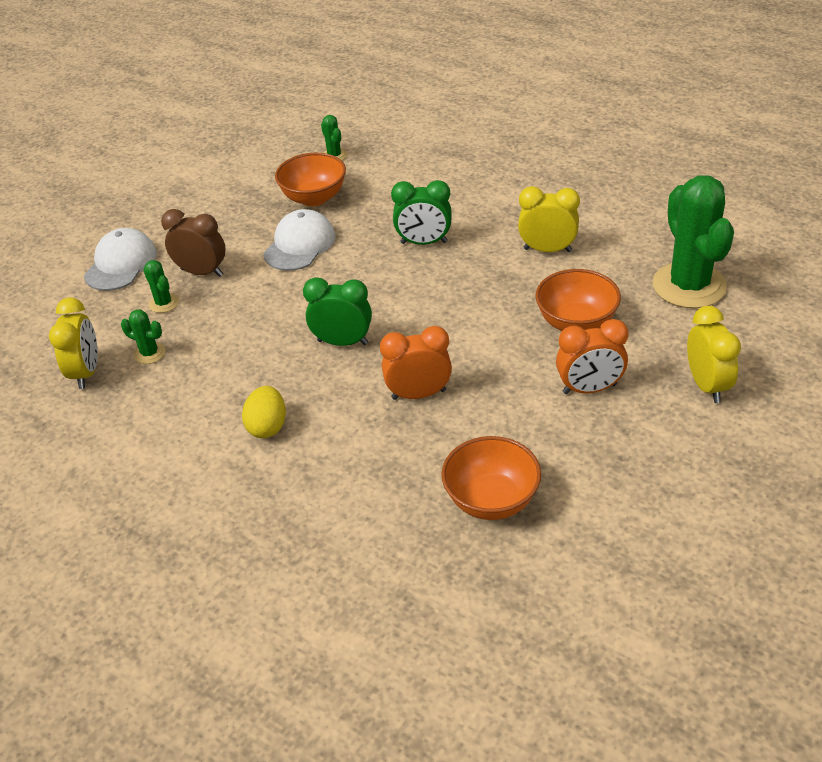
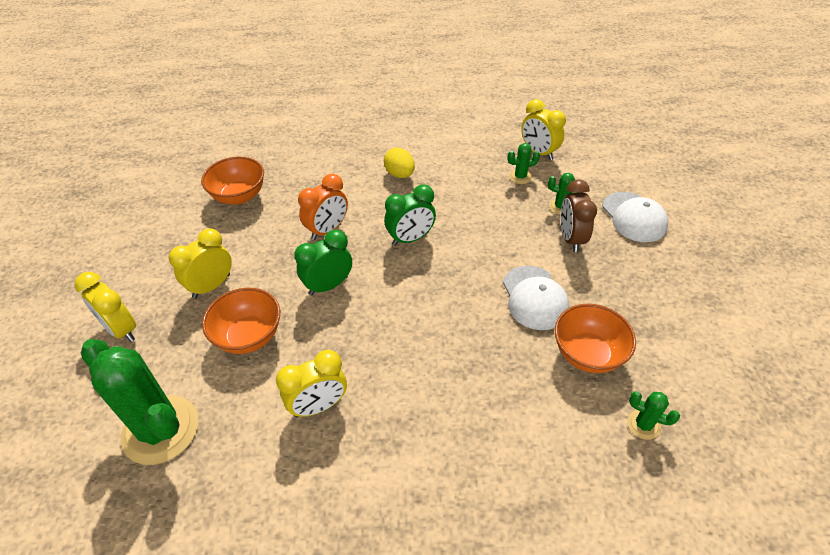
camera: 140 degrees right, 5 degrees up
brown clock [161,209,226,277] -> brown clock turned 105 degrees clockwise [561,179,597,252]
green clock [391,180,452,245] -> green clock moved to [294,230,352,296]
orange clock [556,319,629,394] -> yellow clock [168,228,232,299]

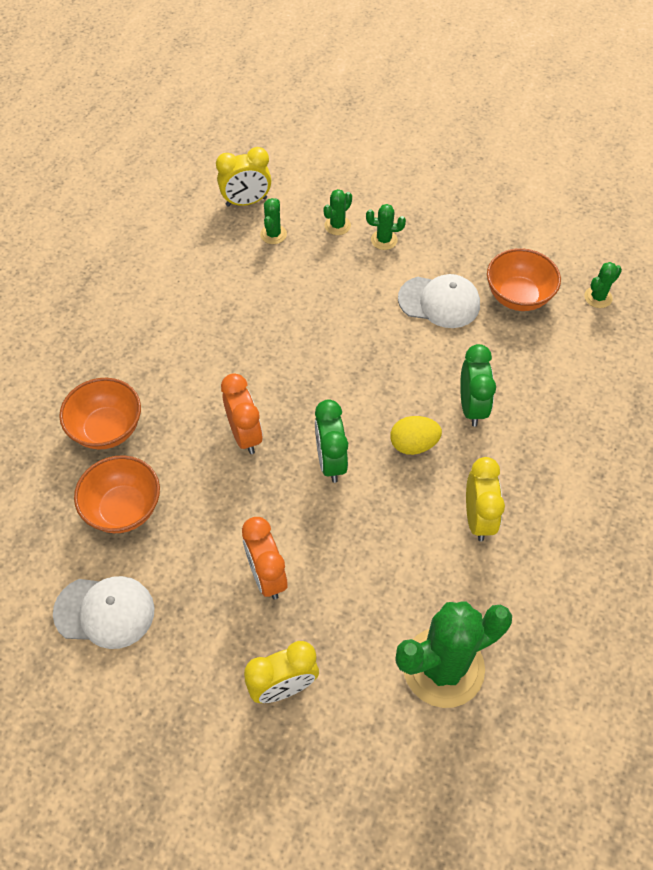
camera: 65 degrees left, 10 degrees up
yellow clock [168,228,232,299] -> orange clock [242,517,288,599]
orange bowl [202,288,280,354] -> orange bowl moved to [59,378,141,450]
yellow egg [384,148,415,178] -> yellow egg moved to [390,416,442,455]
green clock [384,185,436,246] -> green clock moved to [460,344,496,427]
brown clock [561,179,597,252] -> green cactus [366,204,406,250]
white cap [602,192,668,242] -> white cap moved to [53,576,154,649]

